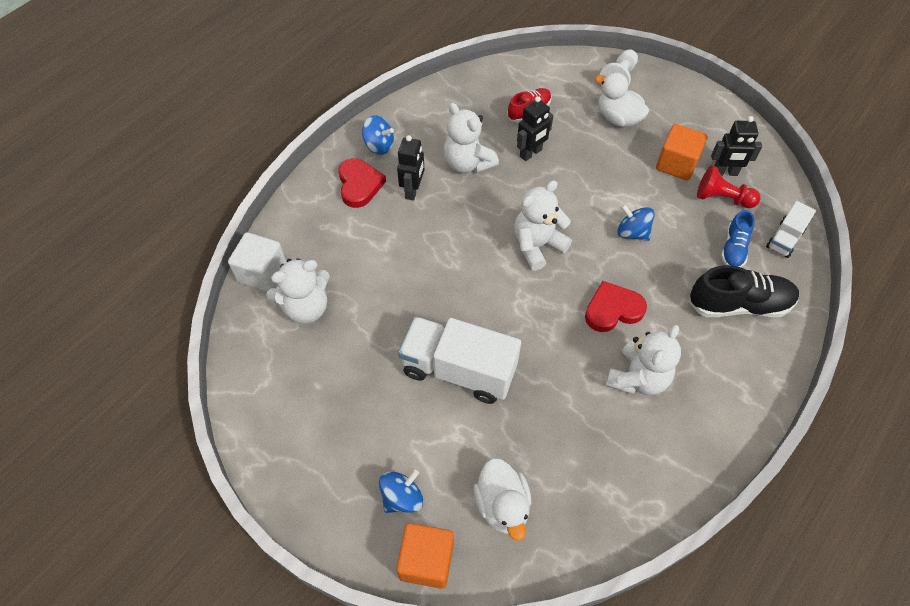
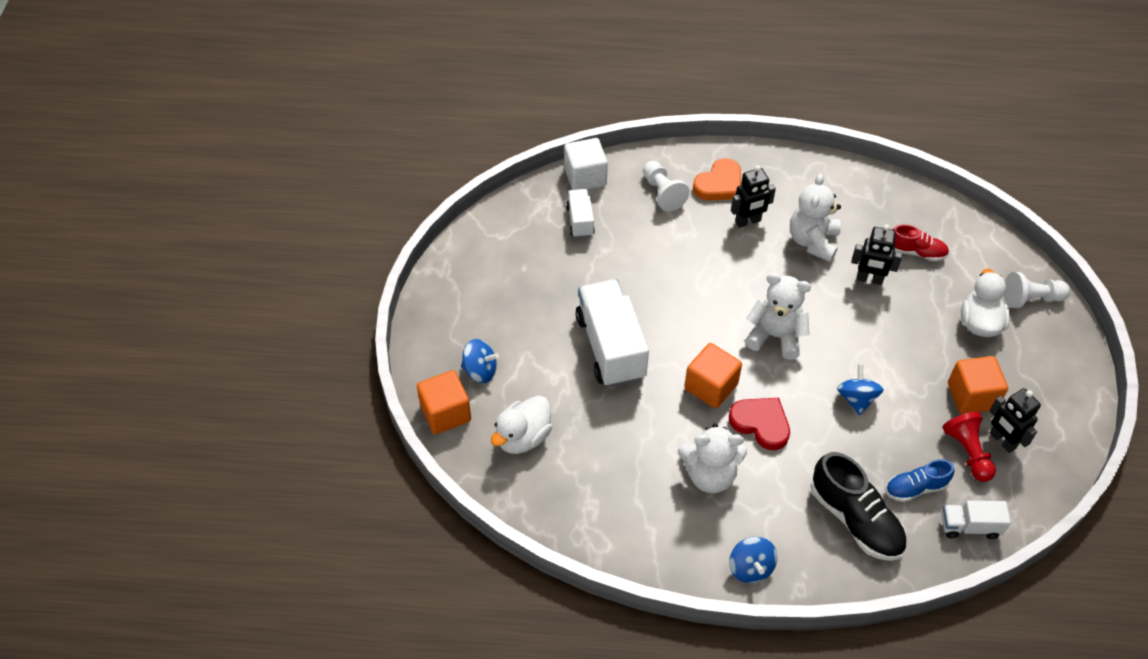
camera: 55 degrees right, 5 degrees down
white teddy bear [266,258,330,324] -> white truck [566,189,595,238]
red heart [338,158,386,208] -> orange heart [693,158,741,200]
blue spinning top [362,115,394,155] -> blue spinning top moved to [729,537,778,583]
none -> white pawn [643,161,690,211]
none -> orange cube [684,343,742,408]

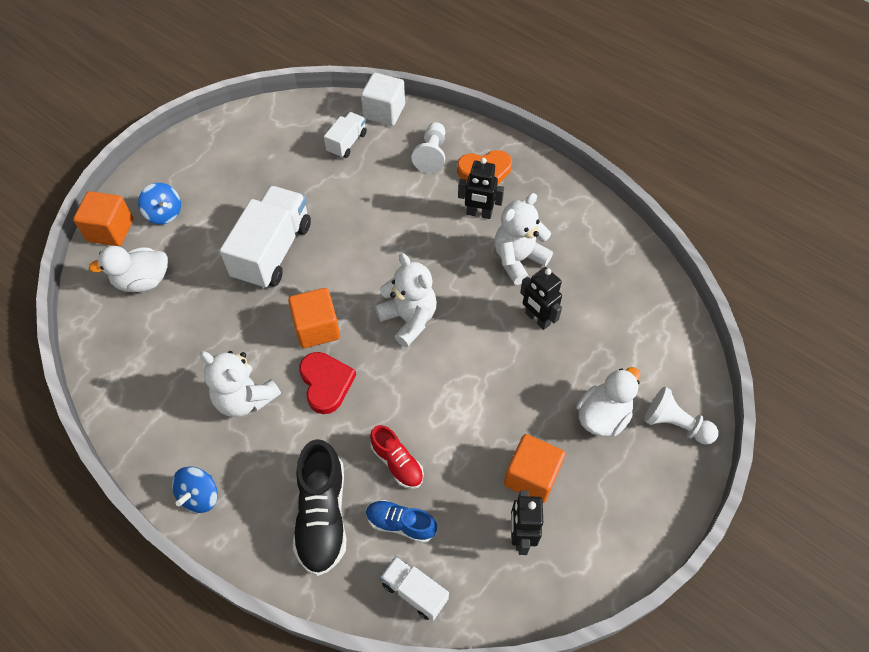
camera: 35 degrees right, 5 degrees up
blue spinning top [837,364,884,415] -> none
red shoe [893,224,949,261] -> red shoe moved to [370,425,424,489]
red pawn [942,412,996,482] -> none

